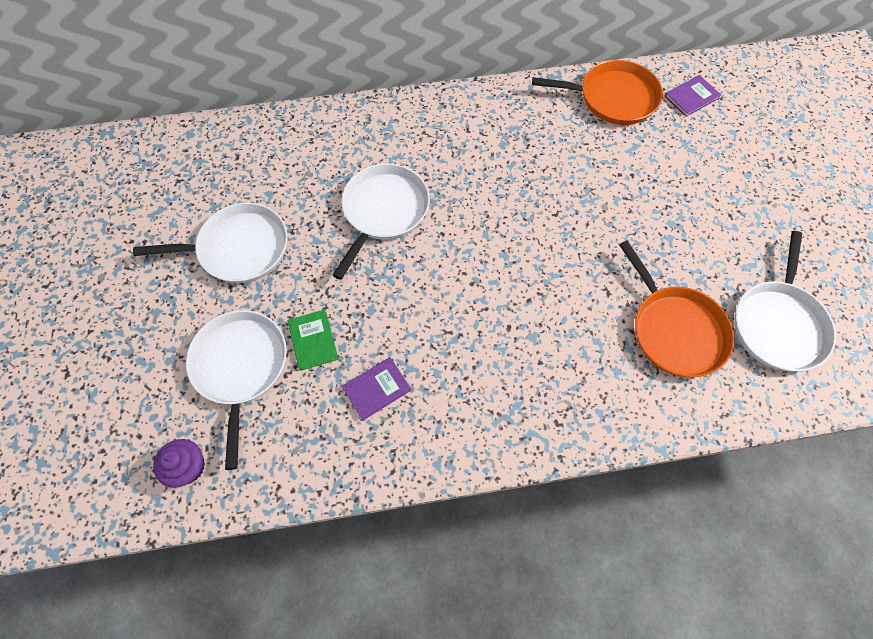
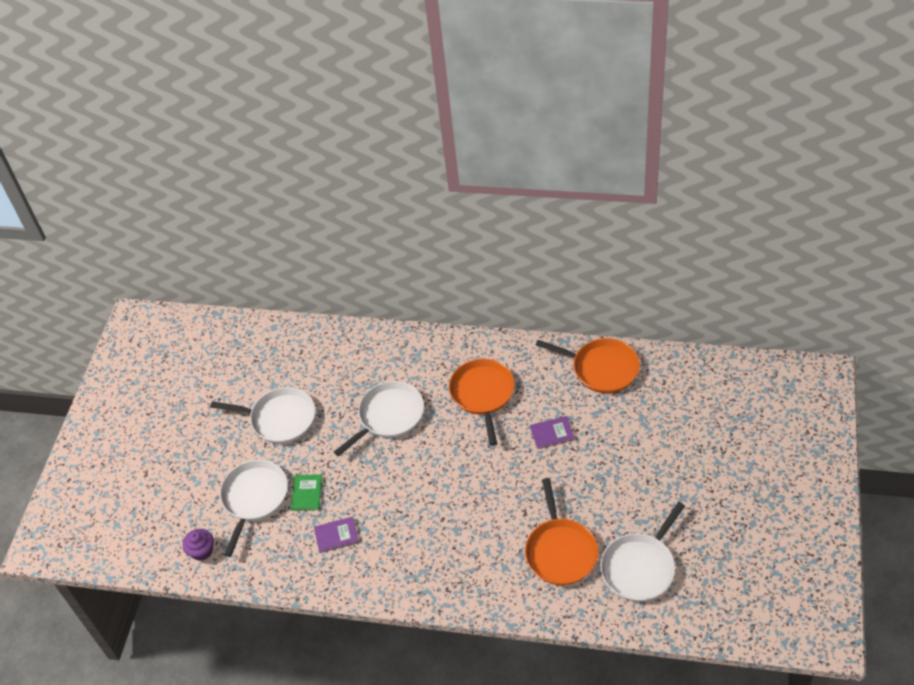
camera: 25 degrees right, 15 degrees down
purple book [665,75,721,117] -> purple book moved to [530,416,575,449]
none -> orange pan [449,359,515,446]

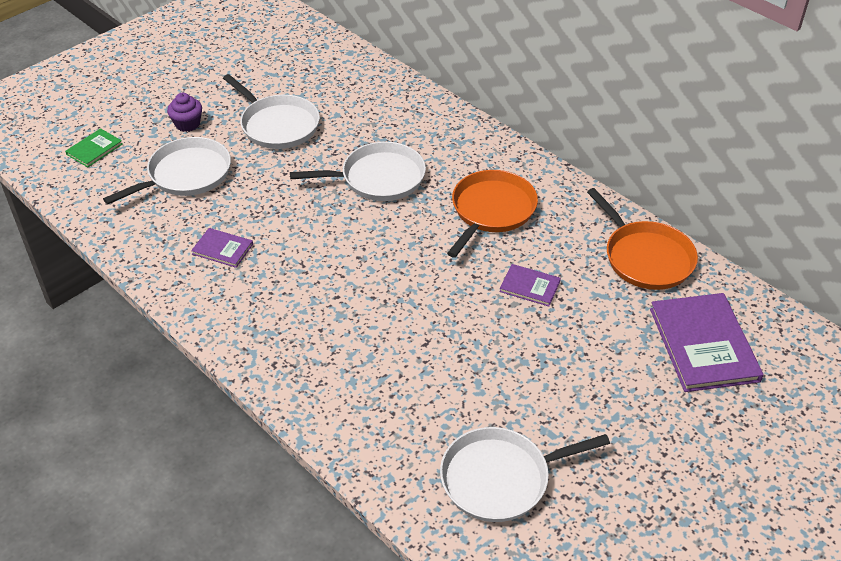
camera: 30 degrees right, 5 degrees down
purple cupcake [182,529,214,561] -> purple cupcake moved to [167,93,202,132]
green book [291,474,322,511] -> green book moved to [65,128,123,167]
orange pan [525,478,598,585] -> none
none -> purple book [650,293,764,392]

